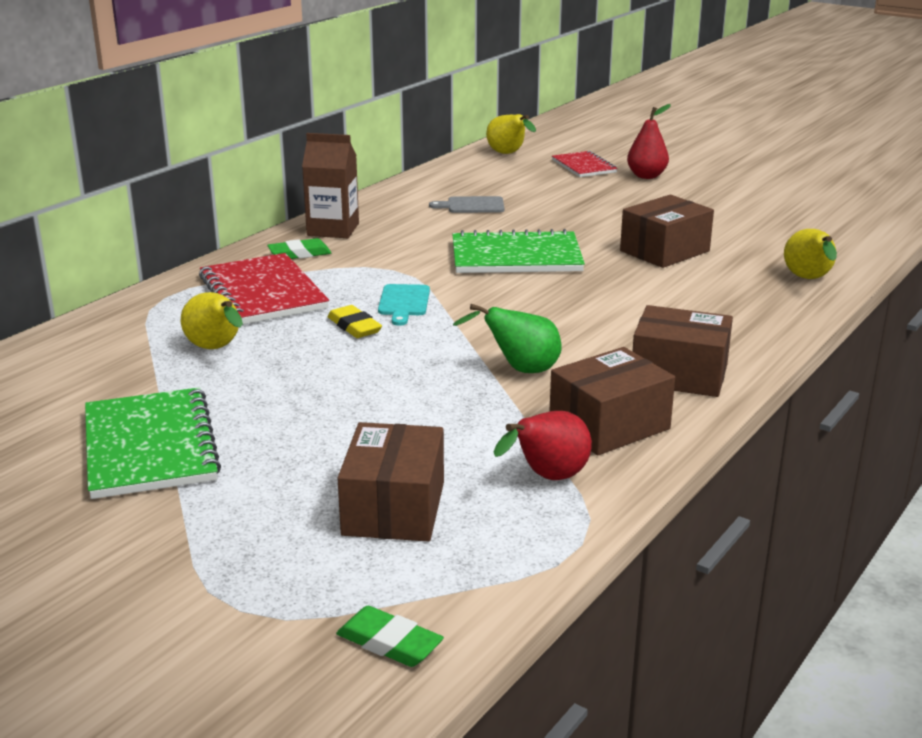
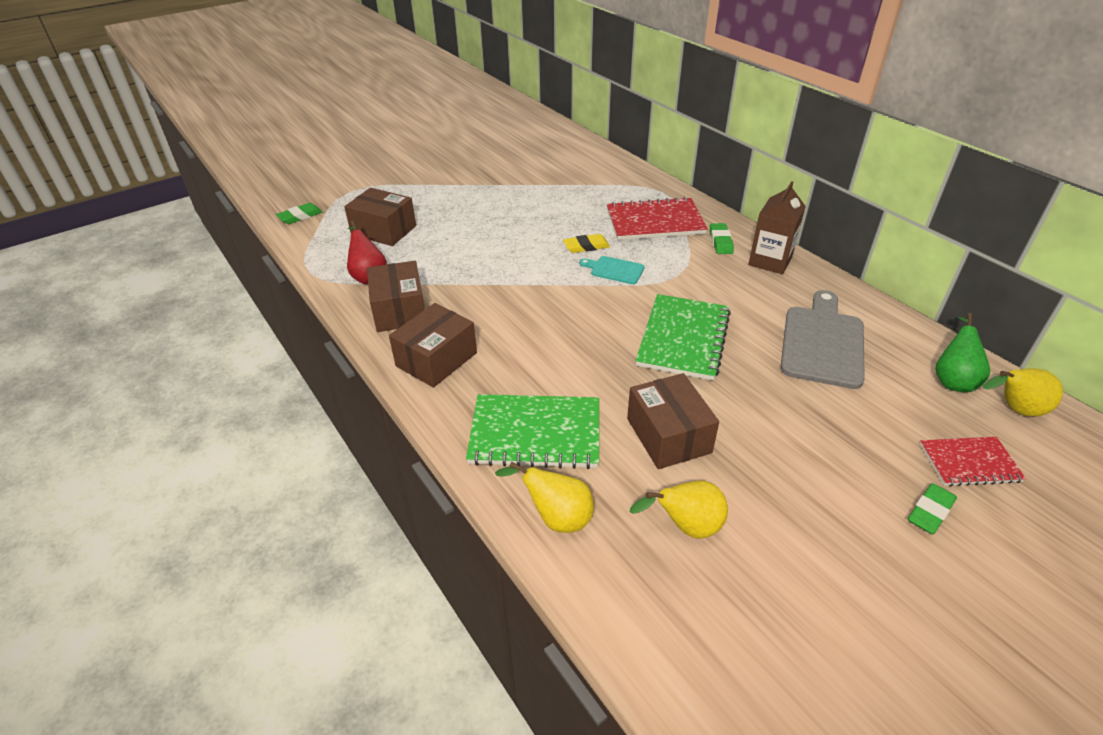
camera: 110 degrees right, 15 degrees up
green notebook [85,388,221,499] -> green notebook moved to [466,394,599,469]
yellow pear [181,292,243,349] -> yellow pear moved to [629,481,728,539]
grey cutting board [429,196,504,213] -> grey cutting board [780,290,865,389], size x1.96
green pear [453,304,561,373] -> green pear moved to [935,313,990,392]
red pear [627,104,671,179] -> green eraser [908,483,957,535]

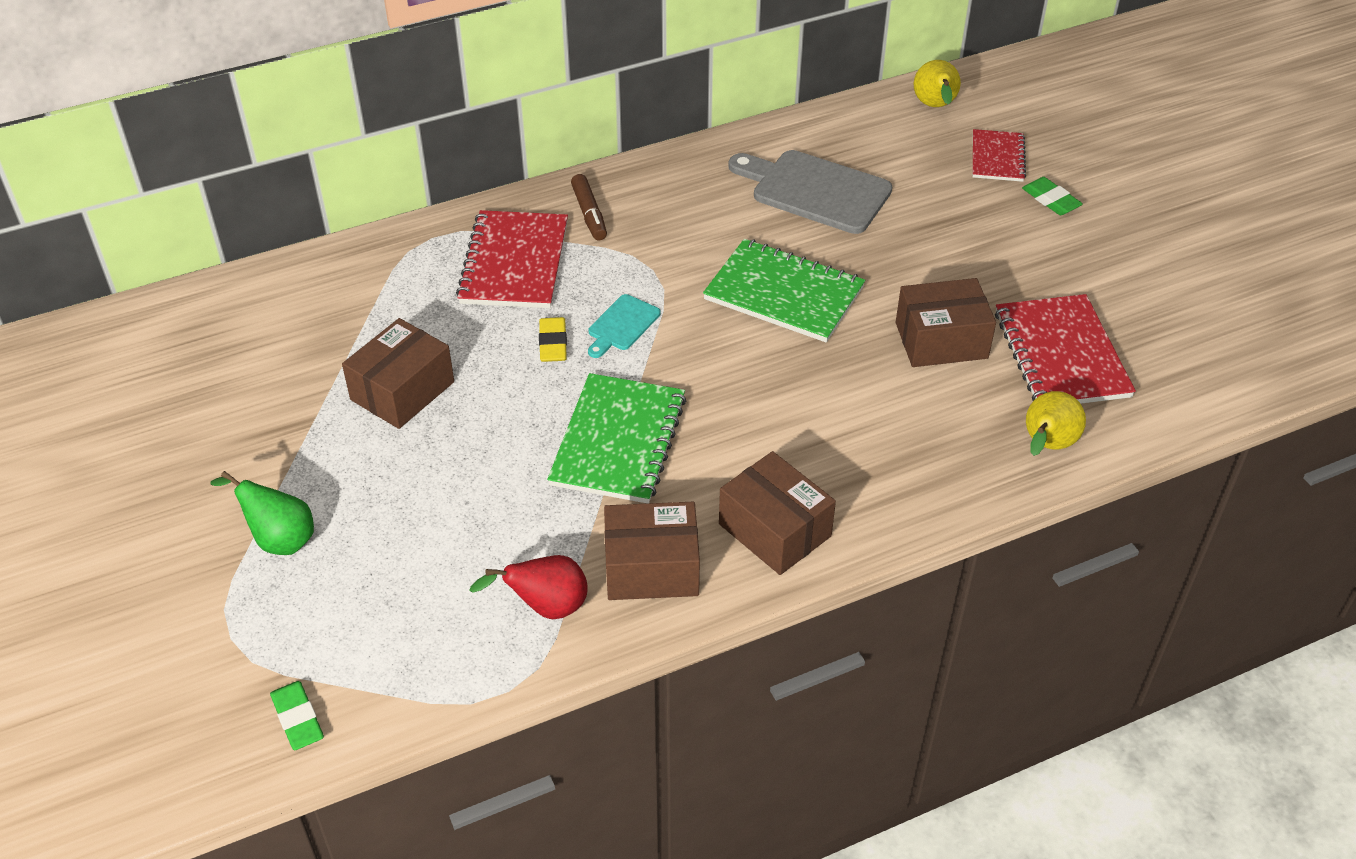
camera: 80 degrees left, 5 degrees up
brown box [344,188,416,246] -> brown box moved to [342,318,454,429]
green notebook [466,394,599,469] -> green notebook moved to [547,373,686,503]
yellow pear [629,481,728,539] -> red notebook [995,294,1136,404]
green eraser [710,223,734,254] -> brown marker [571,174,607,240]
brown carton [748,181,806,274] -> none
green pear [935,313,990,392] -> green pear moved to [210,471,314,555]

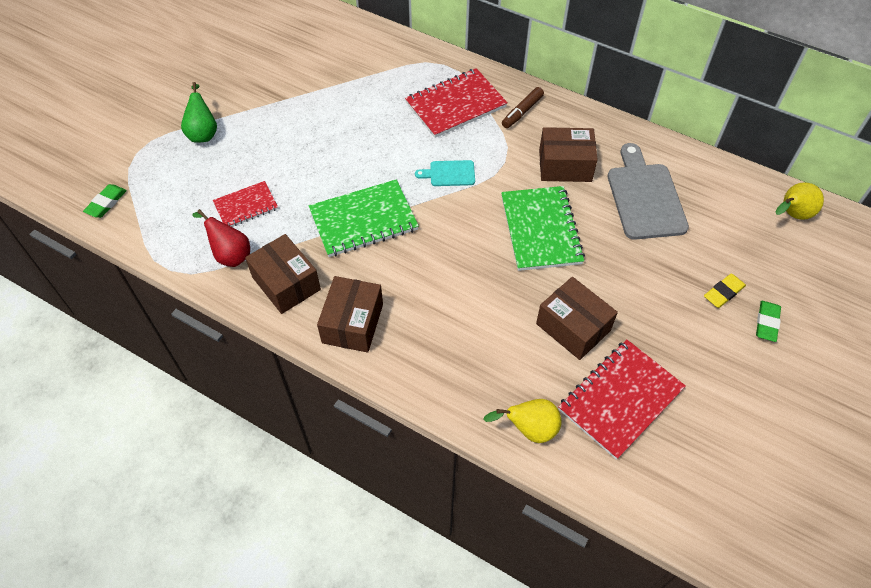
camera: 55 degrees right, 10 degrees up
brown box [342,318,454,429] -> brown box moved to [539,127,598,182]
yellow eraser [539,317,567,362] -> yellow eraser moved to [704,273,746,308]
red notebook [973,129,1026,182] -> red notebook moved to [213,181,278,227]

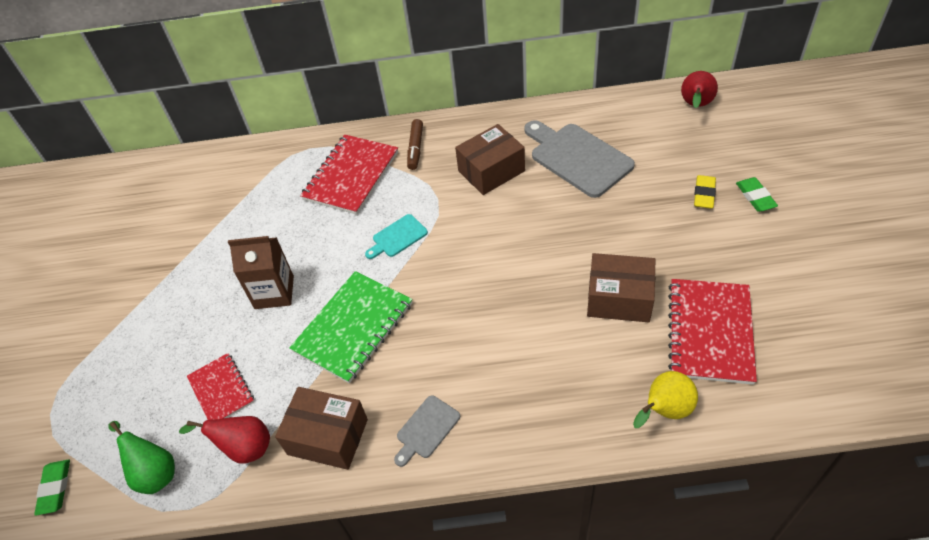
camera: 30 degrees left, 5 degrees down
green pear [181,82,217,143] -> green pear moved to [108,421,175,494]
red notebook [213,181,278,227] -> red notebook turned 60 degrees counterclockwise [187,353,254,420]
brown box [317,276,383,353] -> grey cutting board [394,395,460,467]
green notebook [501,186,585,271] -> none
yellow pear [776,182,824,220] -> red pear [681,71,718,108]
none -> brown carton [228,236,294,309]

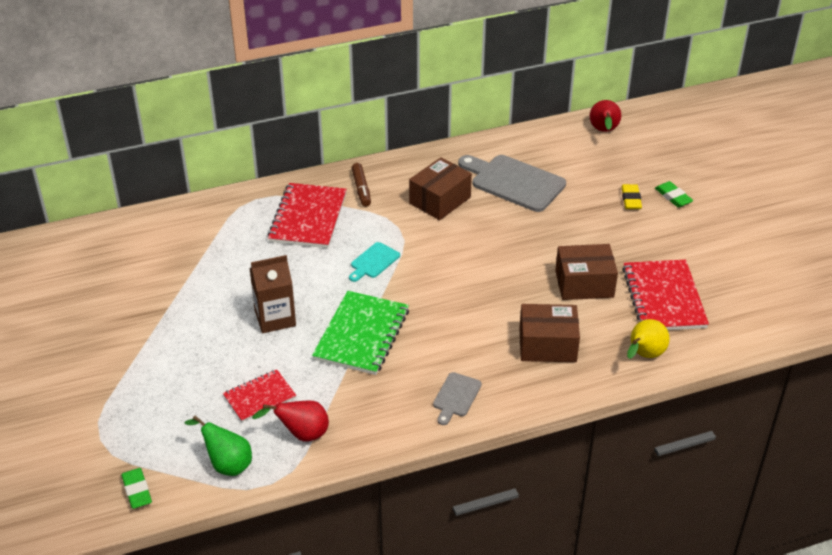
camera: 20 degrees left, 10 degrees down
red notebook [187,353,254,420] -> red notebook turned 75 degrees counterclockwise [223,370,296,422]
brown box [275,387,368,470] -> brown box moved to [519,304,580,362]

